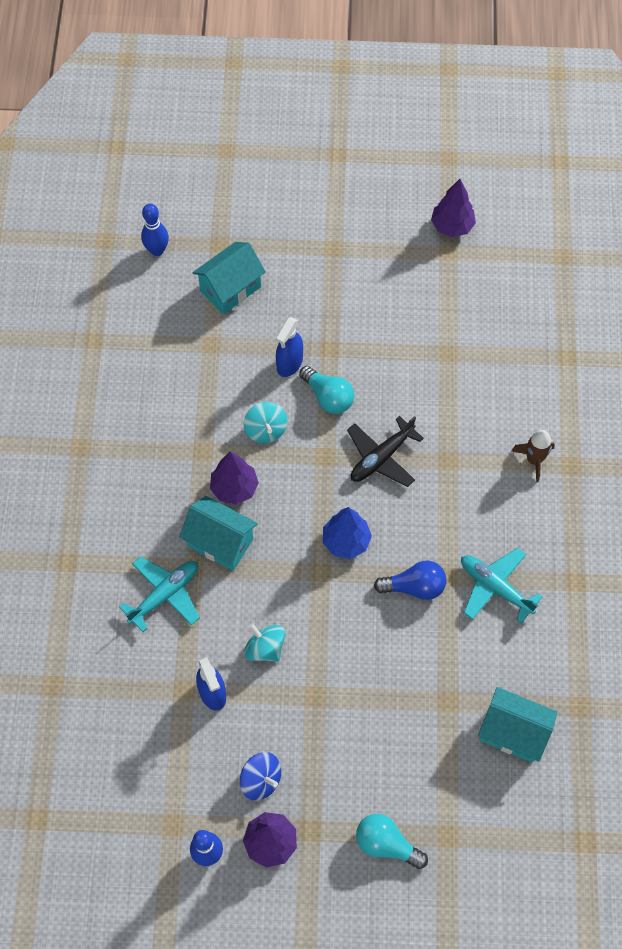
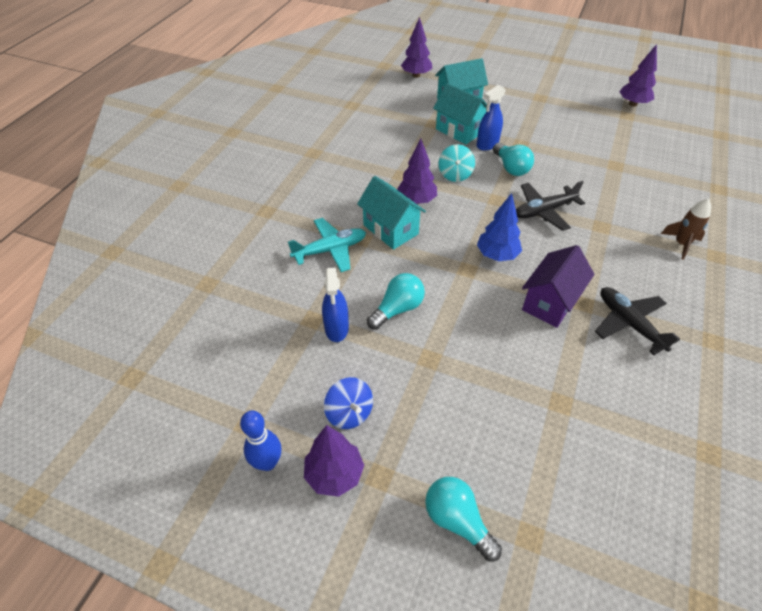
camera: 20 degrees right, 15 degrees down
blue bowling pin [141,204,169,256] -> purple tree [401,17,432,78]
turquoise spinning top [244,623,285,662] -> turquoise light bulb [367,273,425,330]
blue light bulb [374,561,447,600] -> purple house [522,245,595,328]
turquoise plane [461,548,542,623] -> black plane [595,287,680,355]
turquoise house [478,687,557,763] -> turquoise house moved to [433,83,487,145]

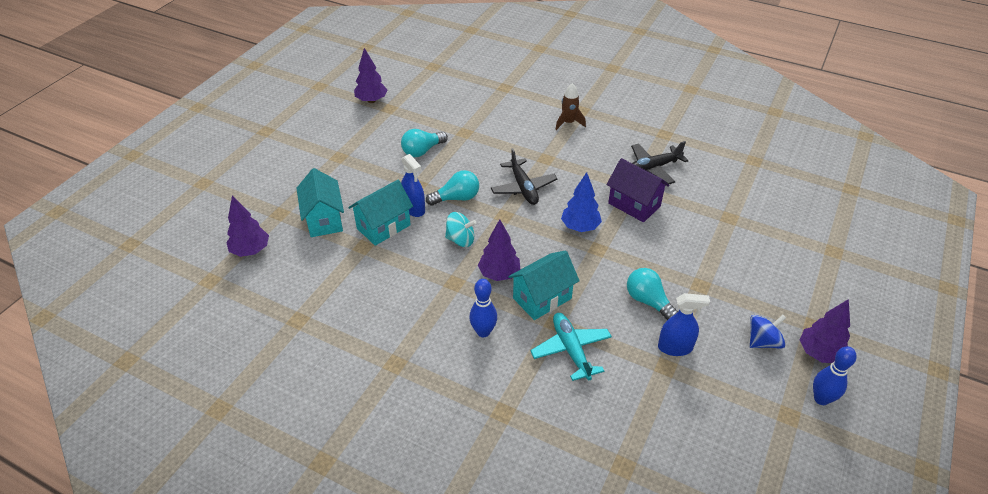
camera: 85 degrees left, 5 degrees down
turquoise light bulb [425,477,502,562] -> turquoise light bulb moved to [401,129,448,157]
none -> blue bowling pin [469,279,497,337]

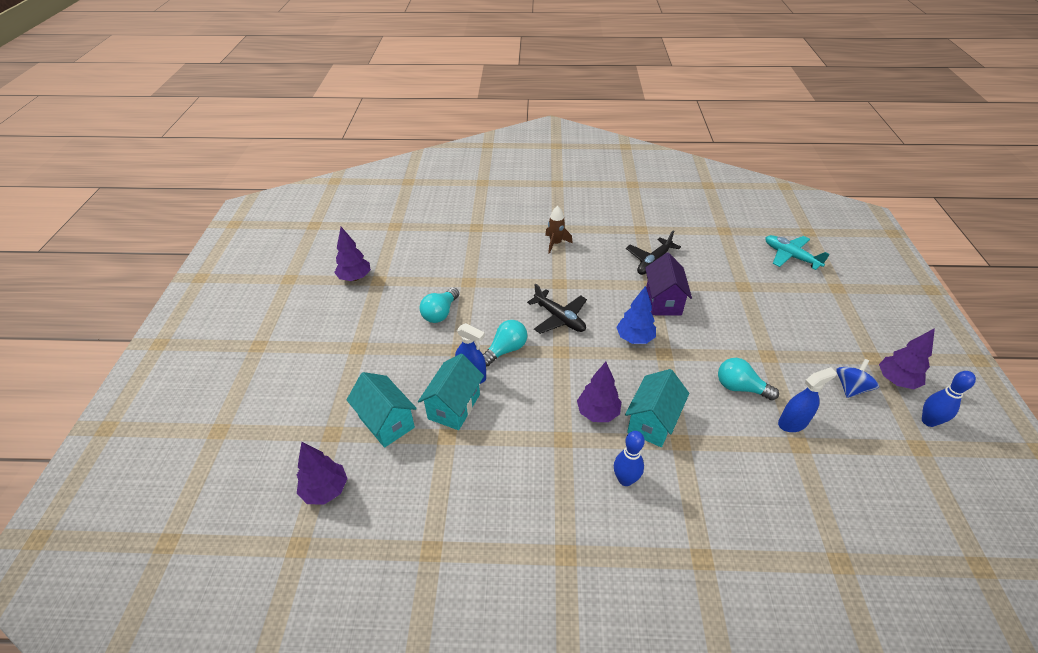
camera: 25 degrees left, 0 degrees up
turquoise spinning top [445,212,476,247] -> none
turquoise plane [530,313,612,381] -> turquoise plane moved to [765,235,830,270]
purple house [607,158,670,222] -> purple house turned 75 degrees clockwise [645,252,692,315]

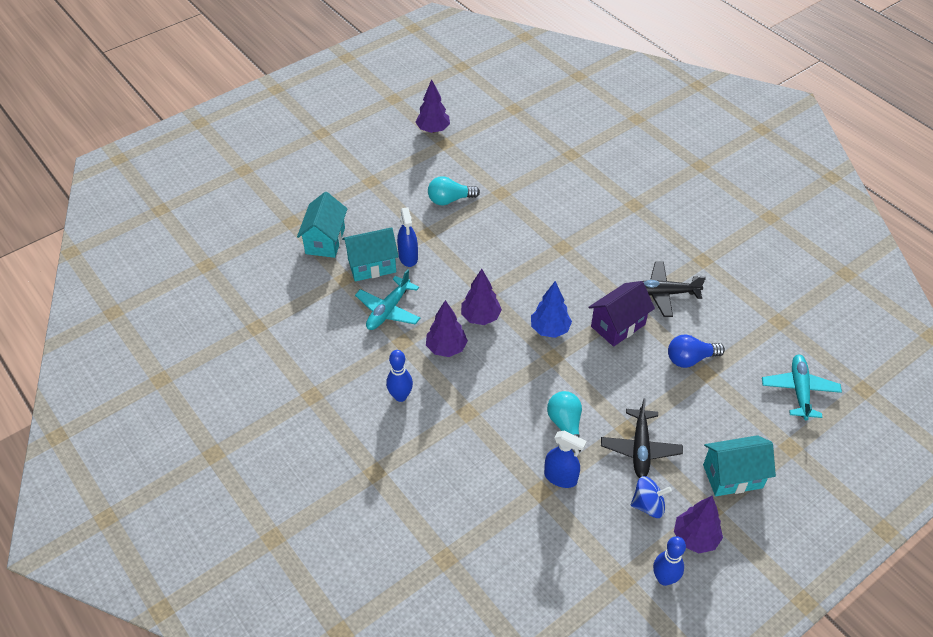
camera: 50 degrees right, 5 degrees up
purple tree [297,442,348,504] -> purple tree moved to [461,269,502,325]
turquoise light bulb [483,320,527,367] -> none
black plane [527,284,587,334] -> black plane moved to [601,398,683,478]
brown rocket [545,206,573,254] -> none
turquoise house [625,369,689,447] -> turquoise house moved to [703,435,776,496]
none -> turquoise plane [355,269,420,330]
none -> blue light bulb [668,334,725,368]

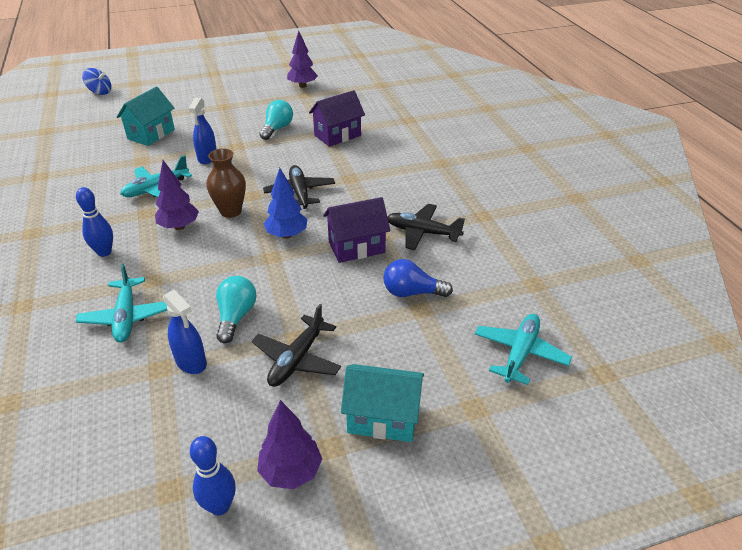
camera: 20 degrees right, 10 degrees down
turquoise house [342,227,399,281] -> none
turquoise light bulb [428,176,480,205] -> turquoise light bulb turned 105 degrees clockwise [259,100,293,140]
purple tree [461,269,502,325] -> brown vase [206,149,246,218]
blue spinning top [631,476,672,518] -> blue spinning top moved to [82,68,111,95]
none -> turquoise plane [76,263,167,342]
none -> black plane [263,165,335,209]
none -> purple house [309,90,365,147]

